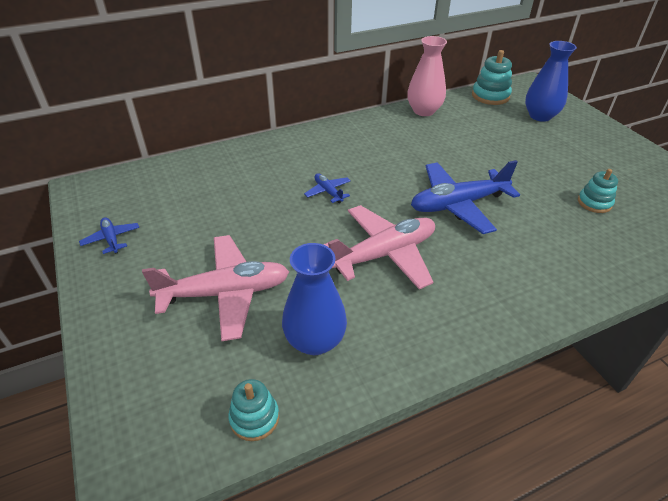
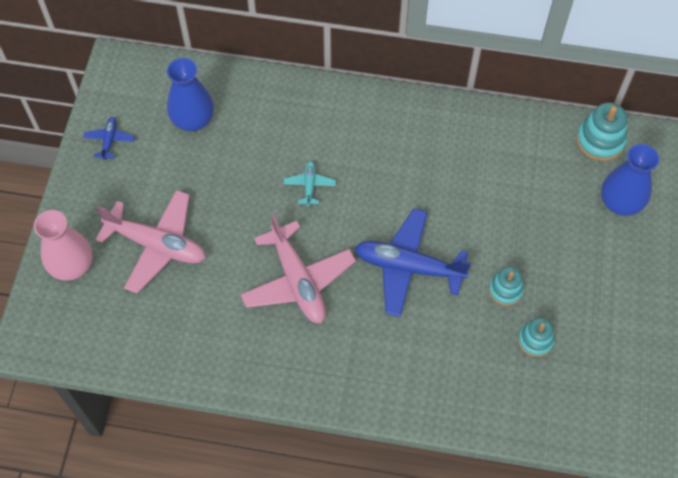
camera: 35 degrees right, 20 degrees up
turquoise stacking toy [228,379,279,441] -> turquoise stacking toy moved to [489,267,524,306]
blue vase [282,243,347,355] -> blue vase moved to [167,58,214,131]
blue plane [304,173,351,203] -> turquoise plane [283,161,336,206]
pink plane [323,205,435,290] -> pink plane turned 60 degrees clockwise [240,214,356,323]
pink vase [407,36,447,116] -> pink vase moved to [34,210,93,281]

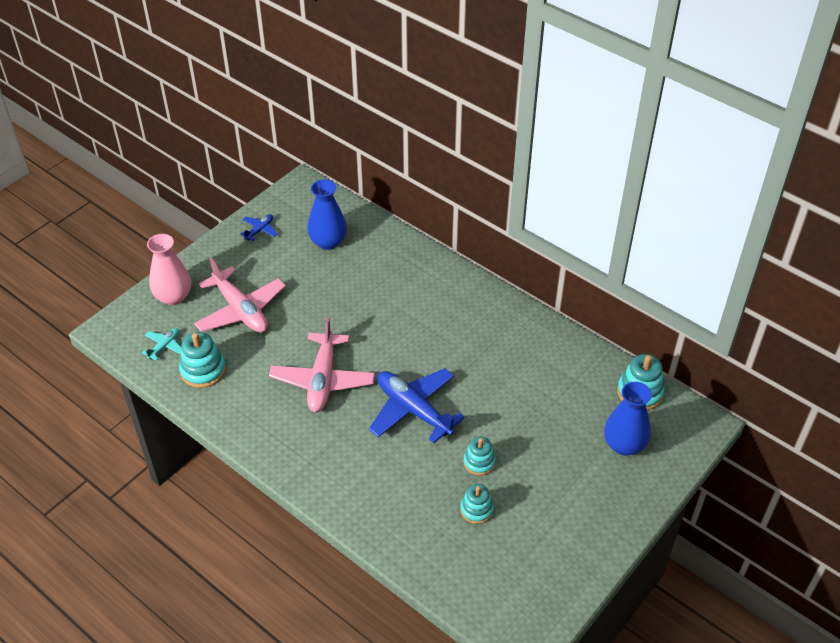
camera: 30 degrees right, 15 degrees down
turquoise plane [283,161,336,206] -> turquoise plane moved to [142,328,182,361]
none -> turquoise stacking toy [179,332,226,388]

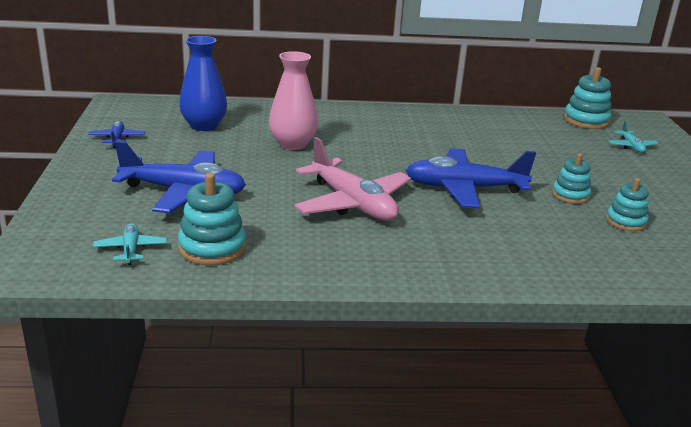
camera: 45 degrees left, 20 degrees down
pink vase [147,234,191,305] -> pink vase moved to [269,51,318,150]
pink plane [194,258,286,333] -> blue plane [112,141,246,214]
blue vase [604,382,652,456] -> turquoise plane [608,121,659,153]

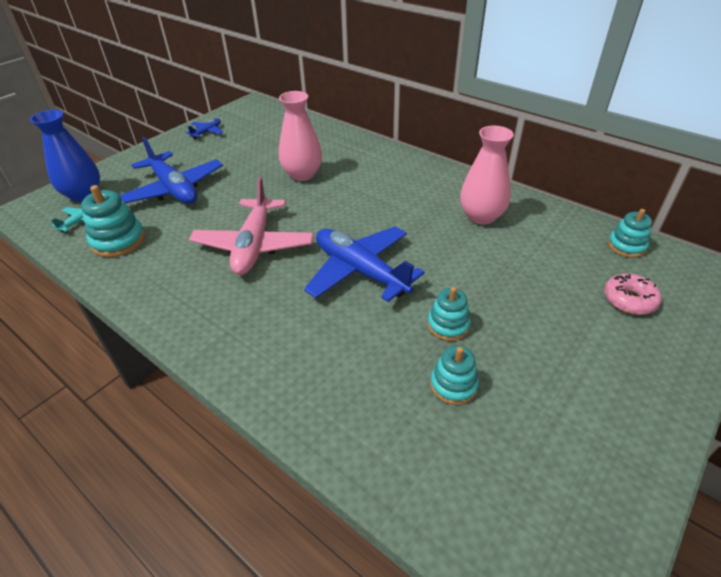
camera: 45 degrees right, 15 degrees up
blue vase [179,36,227,131] -> blue vase moved to [30,110,100,202]
turquoise stacking toy [564,67,611,129] -> turquoise stacking toy [608,209,652,258], size x0.66
turquoise plane [608,121,659,153] -> pink donut [604,274,662,315]
none -> pink vase [460,126,514,225]

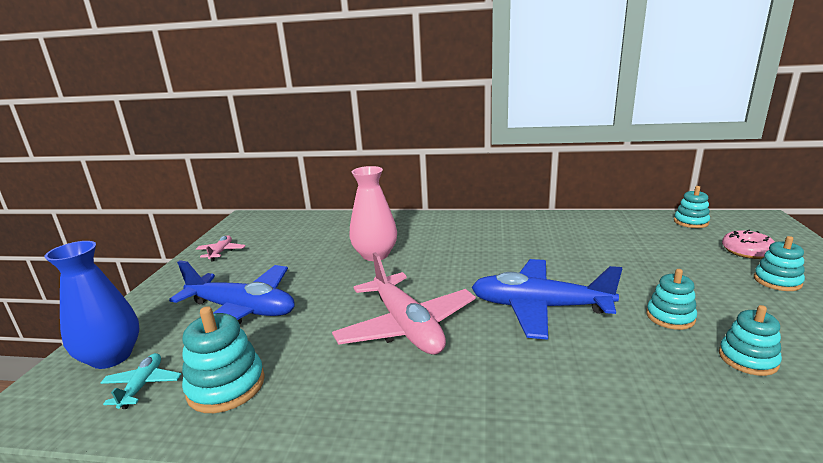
camera: 30 degrees left, 20 degrees down
blue plane [186,118,223,139] -> pink plane [196,235,246,262]
pink vase [460,126,514,225] -> none
none -> turquoise stacking toy [754,236,805,291]

